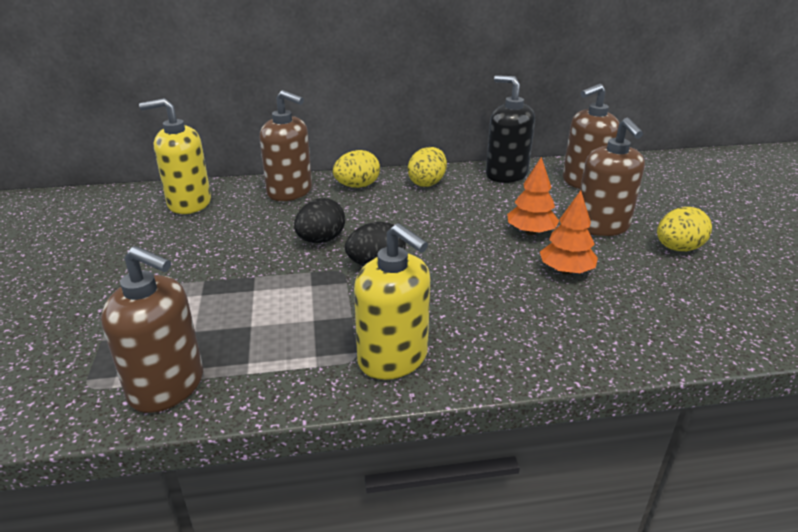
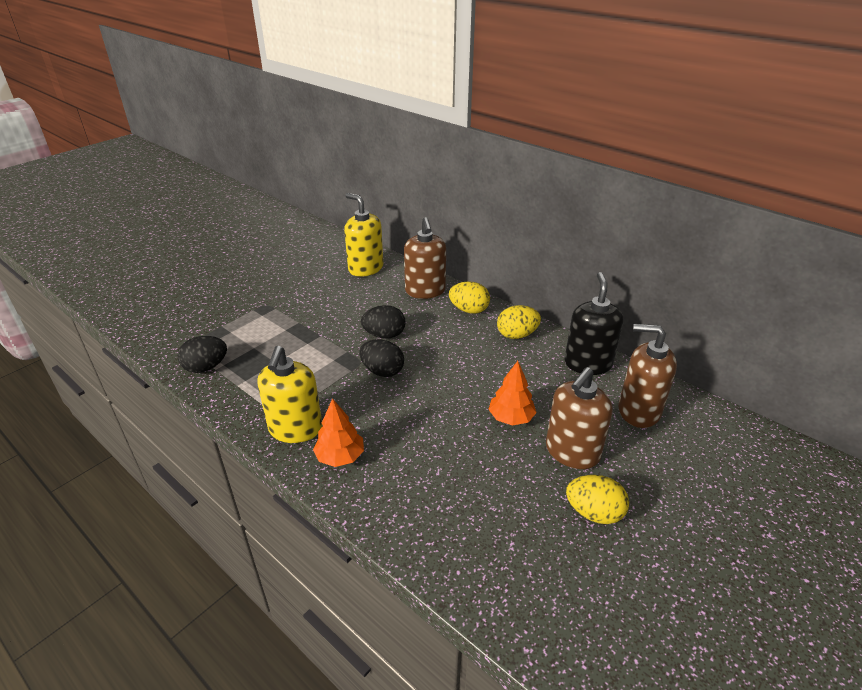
camera: 50 degrees right, 5 degrees up
brown soap dispenser [101,246,203,413] -> black egg [177,336,227,373]
orange tree [540,191,598,275] -> orange tree moved to [313,398,364,467]

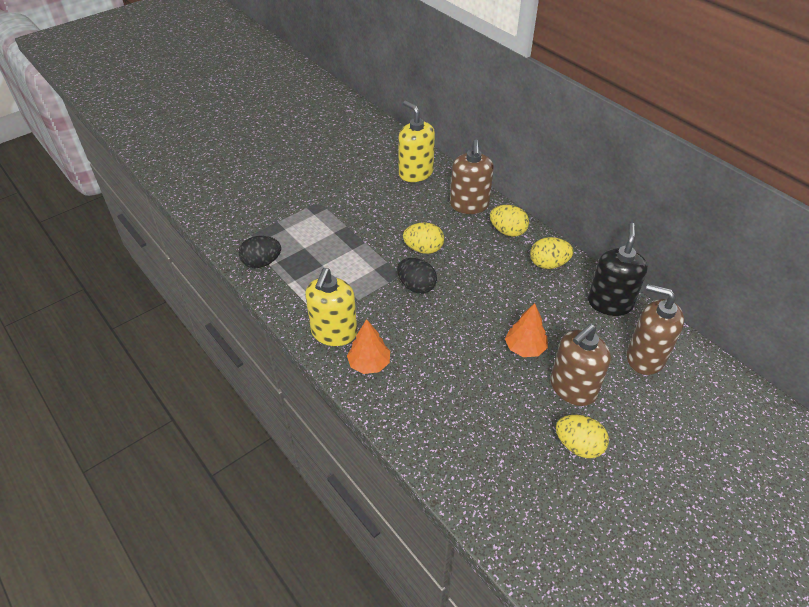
camera: 10 degrees right, 10 degrees up
black egg [361,305,406,339] -> yellow egg [403,222,444,254]

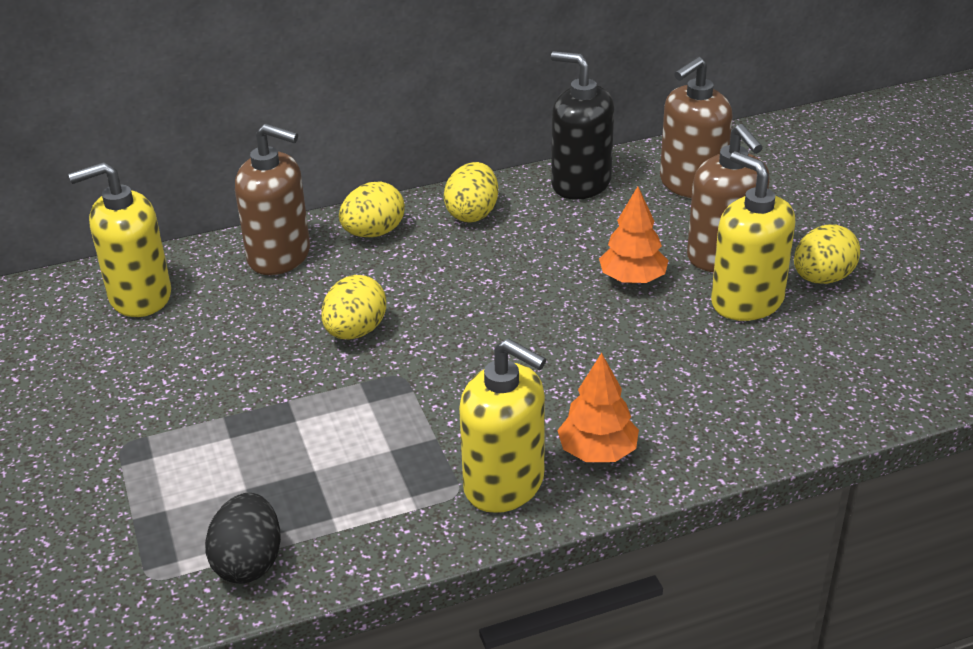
camera: 70 degrees left, 10 degrees down
black egg [397,258,437,294] -> none
none -> yellow soap dispenser [711,152,795,321]

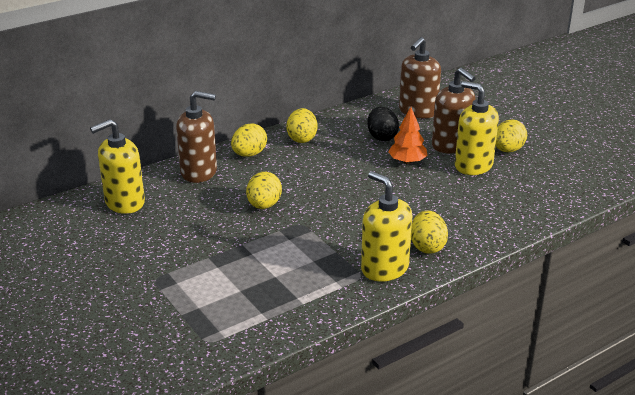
camera: 15 degrees left, 5 degrees down
black egg [205,493,281,584] -> black egg moved to [367,107,399,141]
yellow soap dispenser [459,338,546,513] -> yellow soap dispenser turned 150 degrees counterclockwise [361,171,412,282]
black soap dispenser [551,51,614,200] -> none
orange tree [557,353,639,462] -> yellow egg [411,210,448,254]

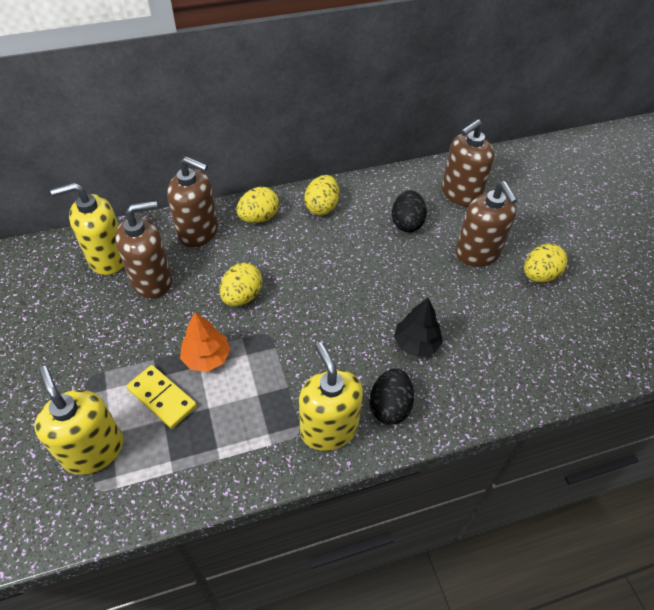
camera: 15 degrees right, 20 degrees up
orange tree [388,107,428,164] -> orange tree moved to [180,312,231,372]
yellow egg [411,210,448,254] -> black egg [370,368,414,425]
yellow soap dispenser [455,81,499,175] -> yellow soap dispenser moved to [34,366,123,475]
none -> brown soap dispenser [115,201,172,298]
none -> yellow domino [126,365,197,429]
none -> black tree [394,298,443,357]

